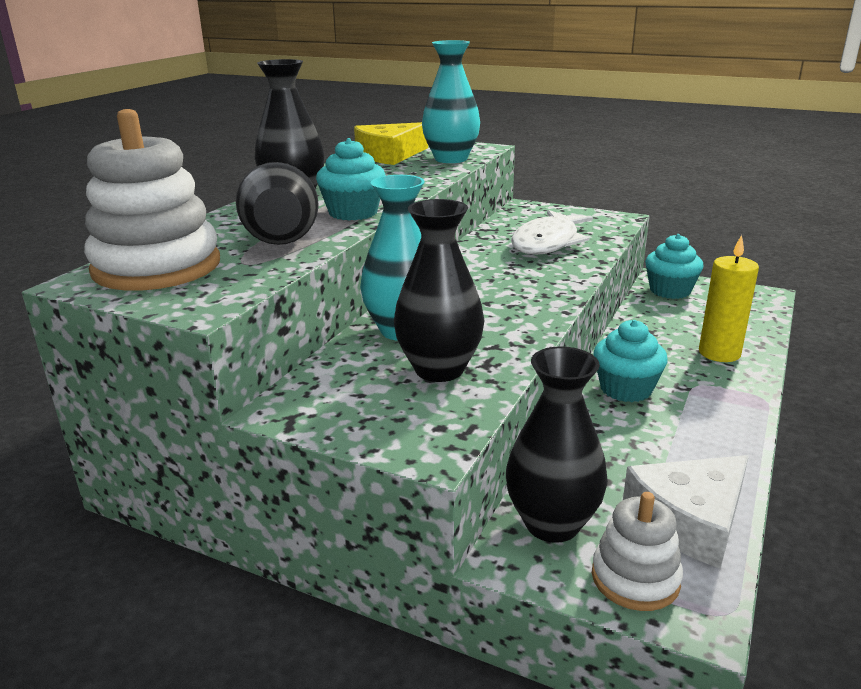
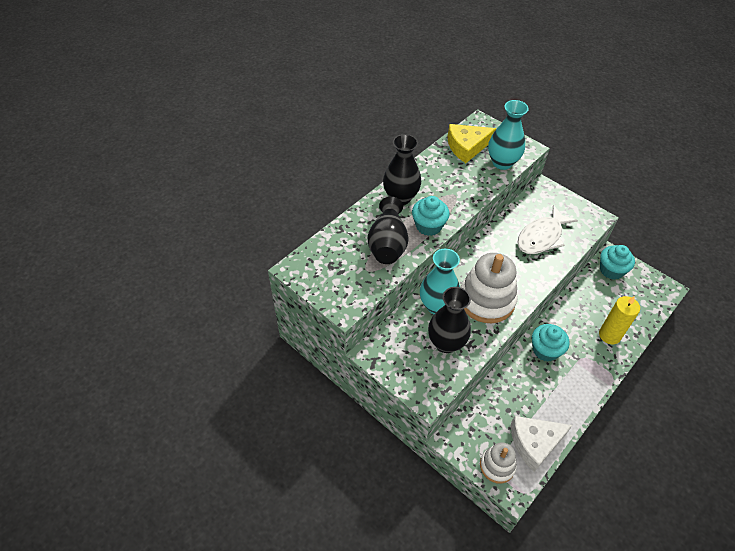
camera: 15 degrees right, 25 degrees up
white stacking toy [84,109,220,291] -> white stacking toy moved to [461,253,518,323]
black vase [506,346,608,543] -> none

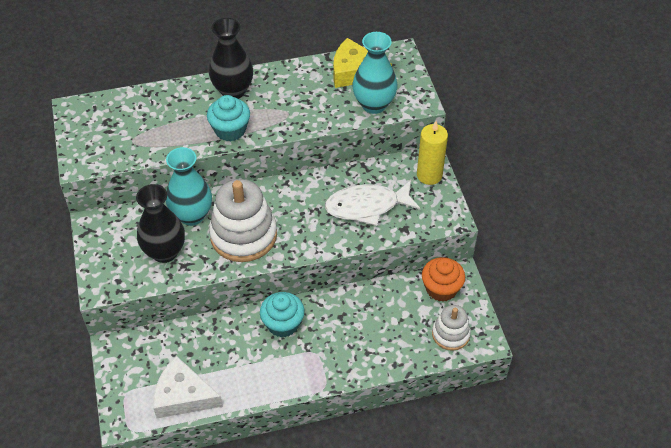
camera: 35 degrees right, 0 degrees up
black vase [368,197,409,264] -> none
white stacking toy [480,442,517,484] -> white stacking toy moved to [432,305,471,351]
yellow candle [599,296,640,344] -> yellow candle moved to [417,121,448,185]
turquoise cupcake [600,245,635,280] -> orange cupcake [422,257,465,302]

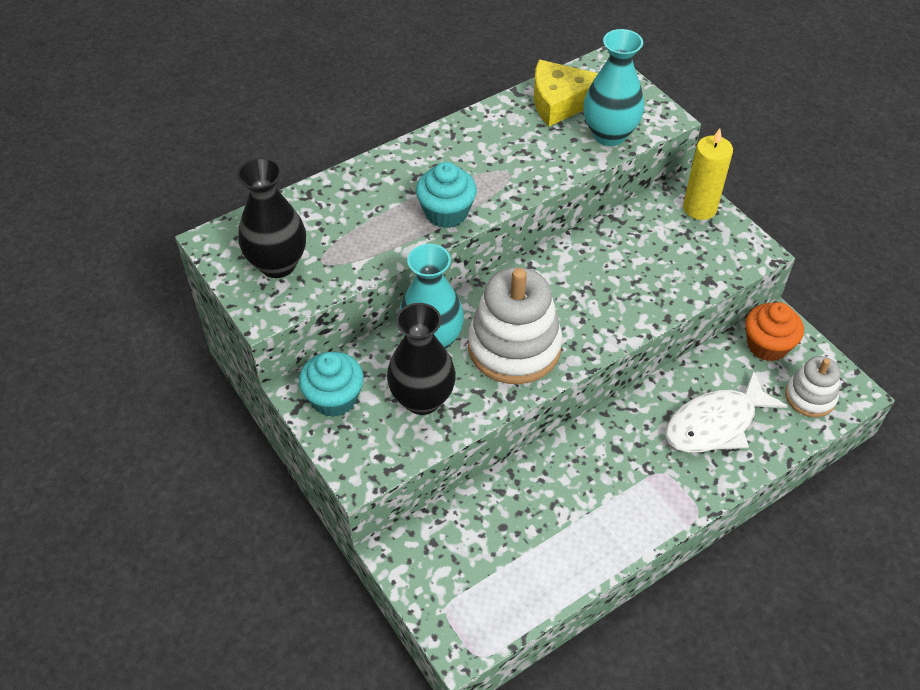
camera: 20 degrees left, 0 degrees up
white cheese [153,356,223,418] -> none
black vase [209,18,253,99] -> black vase moved to [237,157,306,278]
turquoise cupcake [260,292,305,337] -> turquoise cupcake moved to [299,351,364,417]
white fish [325,180,420,226] -> white fish moved to [665,370,788,453]

